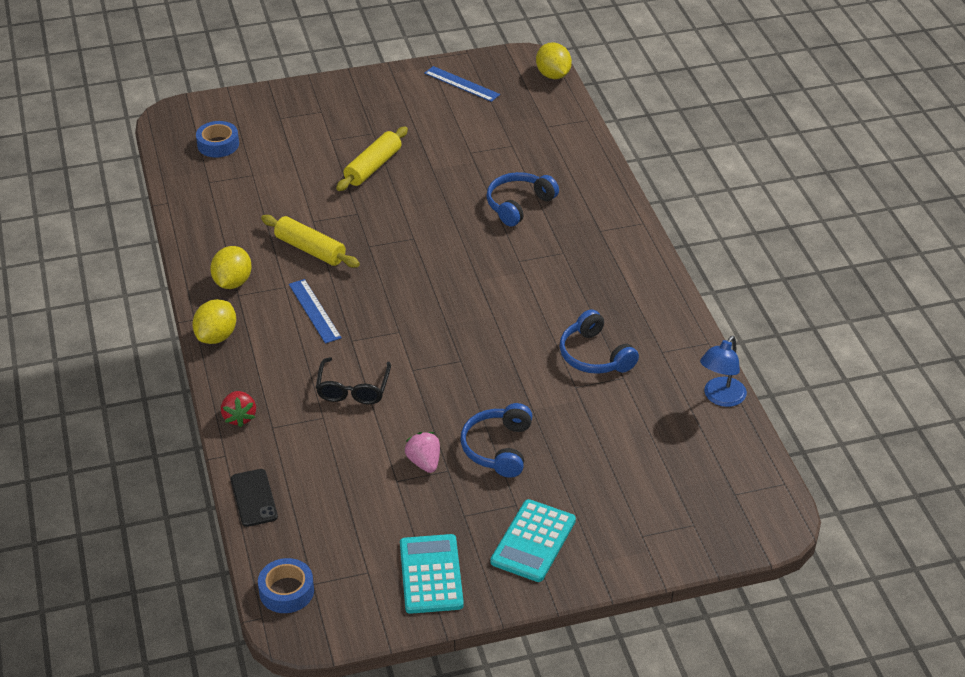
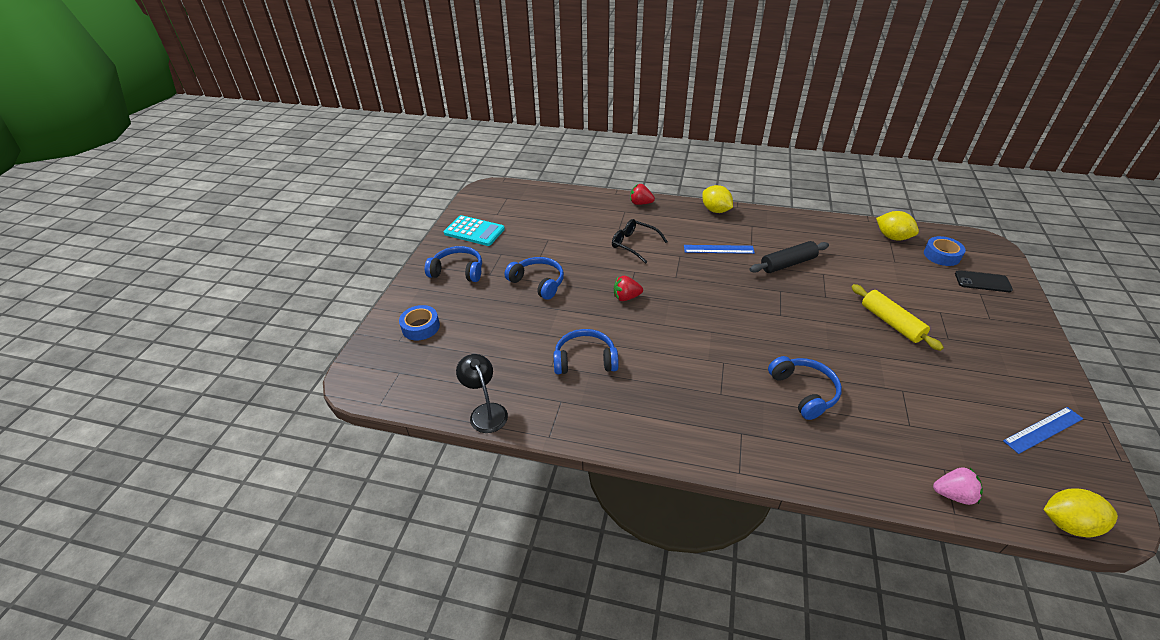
camera: 120 degrees right, 0 degrees up
yellow lemon [210,246,252,289] -> yellow lemon moved to [876,211,919,240]
black phone [231,469,278,527] -> black phone moved to [955,270,1013,292]
blue tape [258,558,314,613] -> blue tape moved to [399,305,440,340]
yellow rolling pin [261,215,360,268] -> black rolling pin [749,241,829,273]
pink strawberry [405,432,440,473] -> pink strawberry moved to [933,467,983,505]
turquoise calculator [490,499,576,582] -> blue headphones [425,246,482,282]
blue lamp [700,336,747,407] -> black lamp [456,354,508,433]
none -> red strawberry [614,276,643,301]

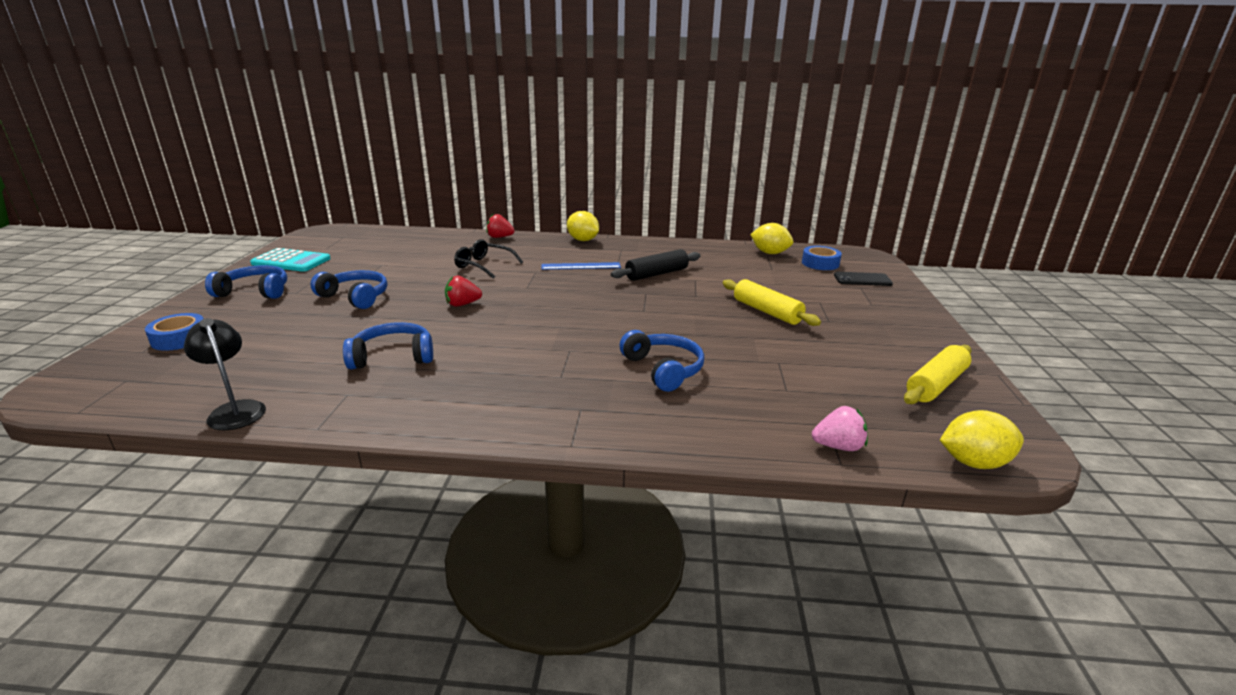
camera: 10 degrees left, 15 degrees down
blue ruler [1003,407,1083,454] -> yellow rolling pin [904,345,972,404]

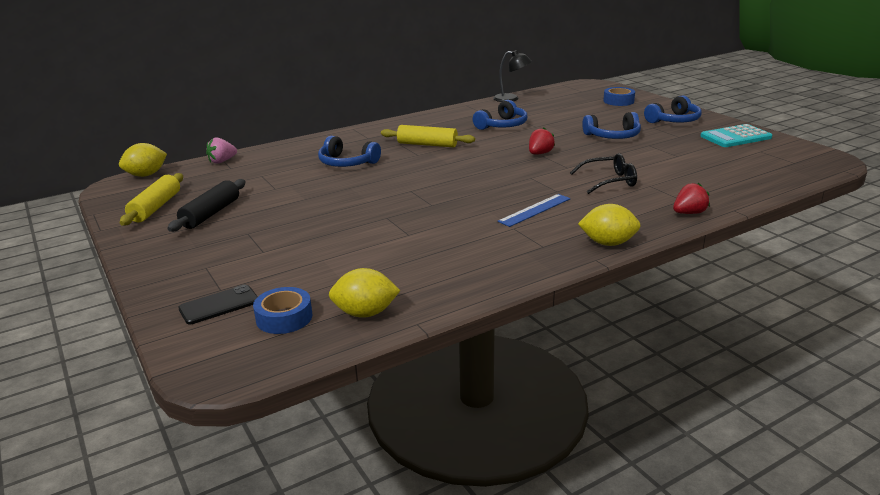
camera: 145 degrees right, 0 degrees up
black rolling pin [611,249,701,281] -> black rolling pin moved to [167,179,246,232]
yellow rolling pin [723,279,821,326] -> yellow rolling pin moved to [381,125,475,147]

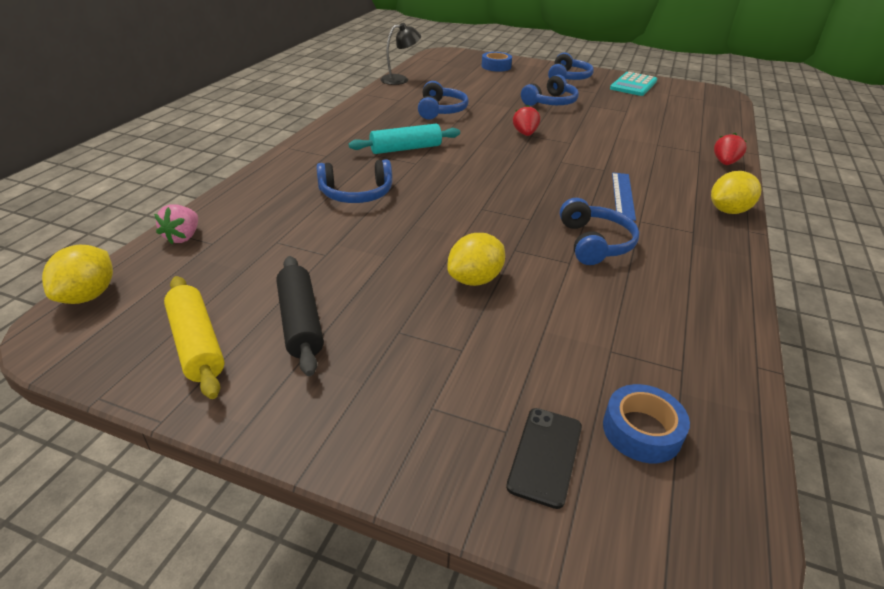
camera: 40 degrees left, 10 degrees up
yellow lemon [329,268,400,318] -> yellow lemon moved to [447,233,505,286]
yellow rolling pin [381,125,475,147] -> turquoise rolling pin [349,124,460,154]
black glasses [570,153,637,194] -> none
none -> blue headphones [560,198,640,265]

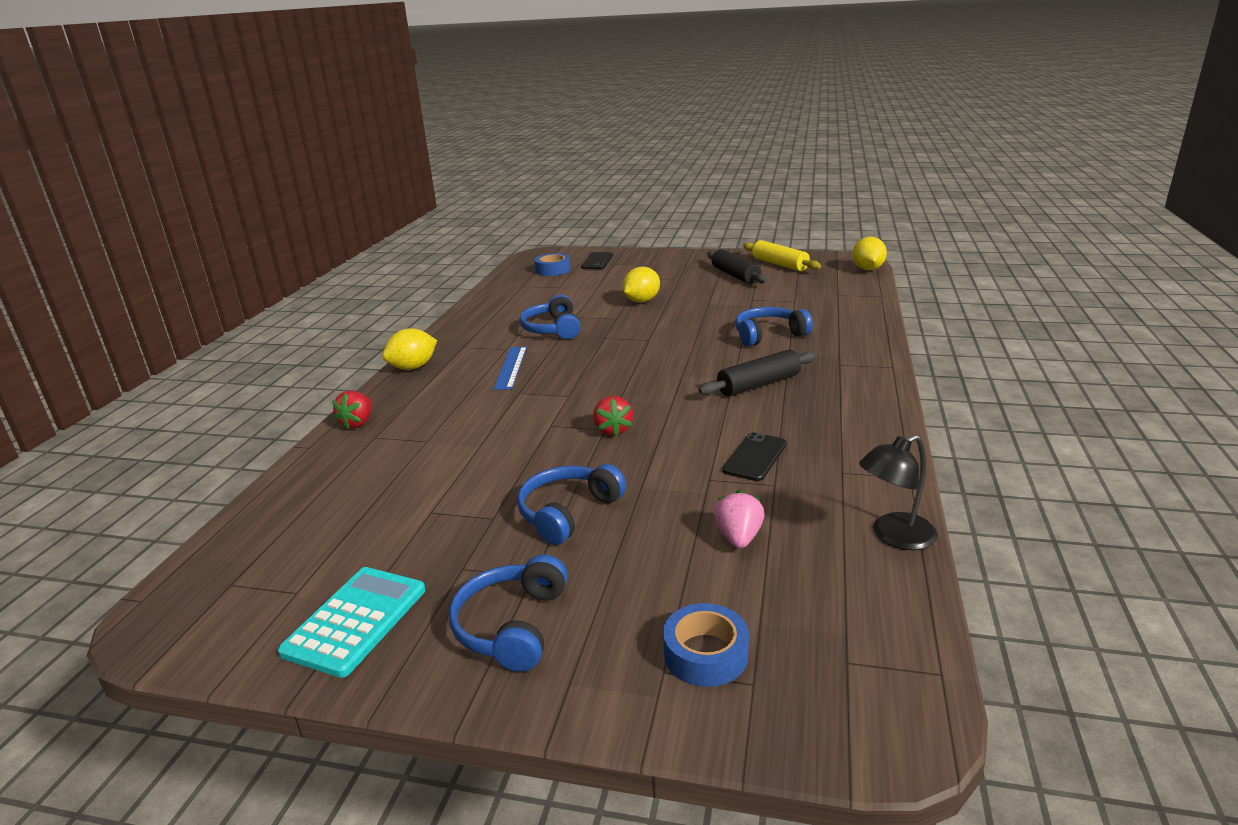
camera: 175 degrees right, 10 degrees down
pink strawberry [154,204,198,244] -> pink strawberry moved to [714,490,764,548]
turquoise rolling pin [349,124,460,154] -> black rolling pin [699,349,816,396]
blue headphones [418,81,469,120] -> black phone [723,432,787,481]

